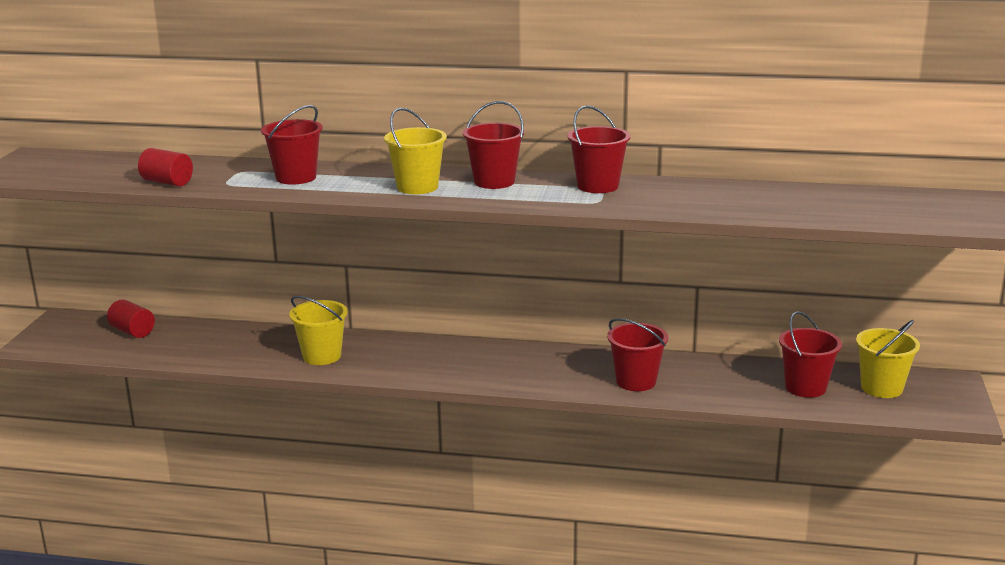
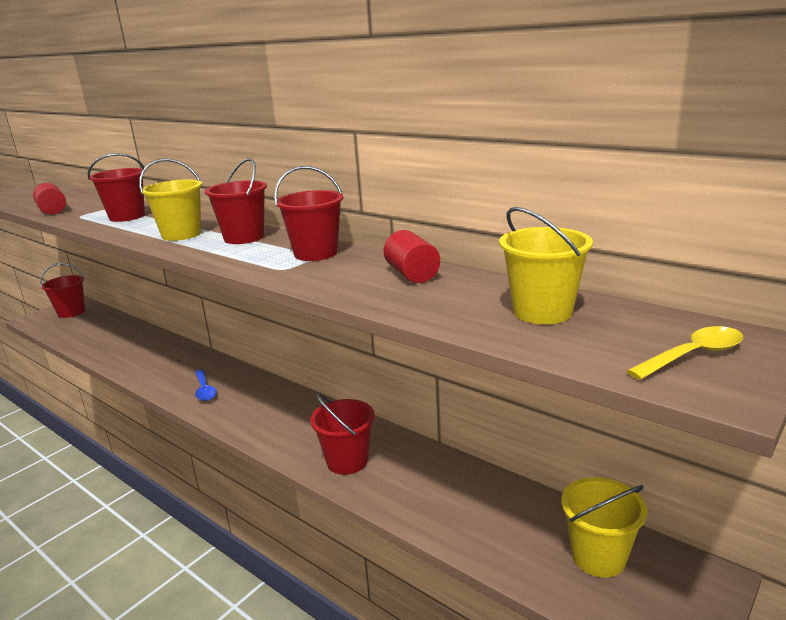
camera: 30 degrees right, 0 degrees up
red cylinder [107,299,155,338] -> red cylinder moved to [384,230,440,283]
yellow bucket [289,296,348,365] -> yellow bucket moved to [499,207,593,324]
red bucket [779,311,842,398] -> red bucket moved to [40,263,85,318]
none -> blue spoon [195,370,217,401]
none -> yellow spoon [627,326,743,380]

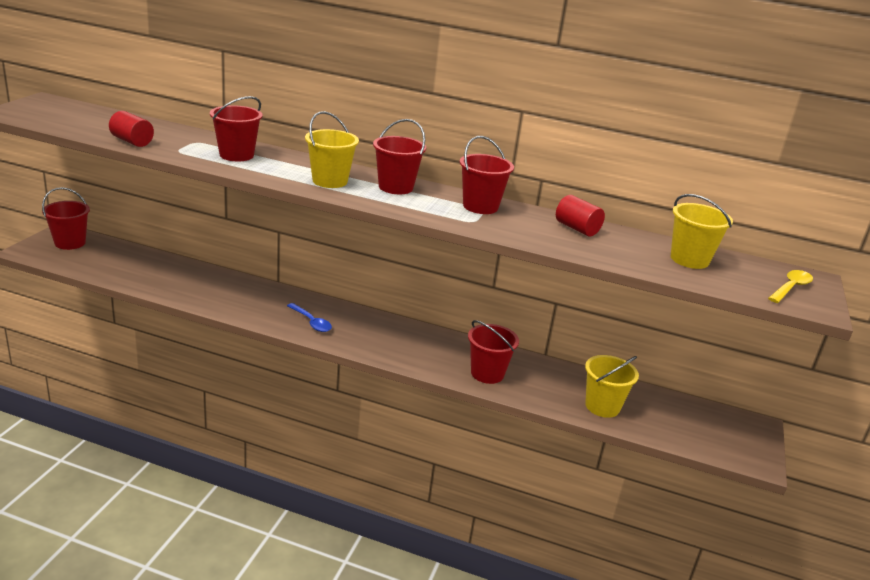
camera: 25 degrees left, 5 degrees up
yellow bucket [561,477,647,577] -> yellow bucket moved to [585,355,639,418]

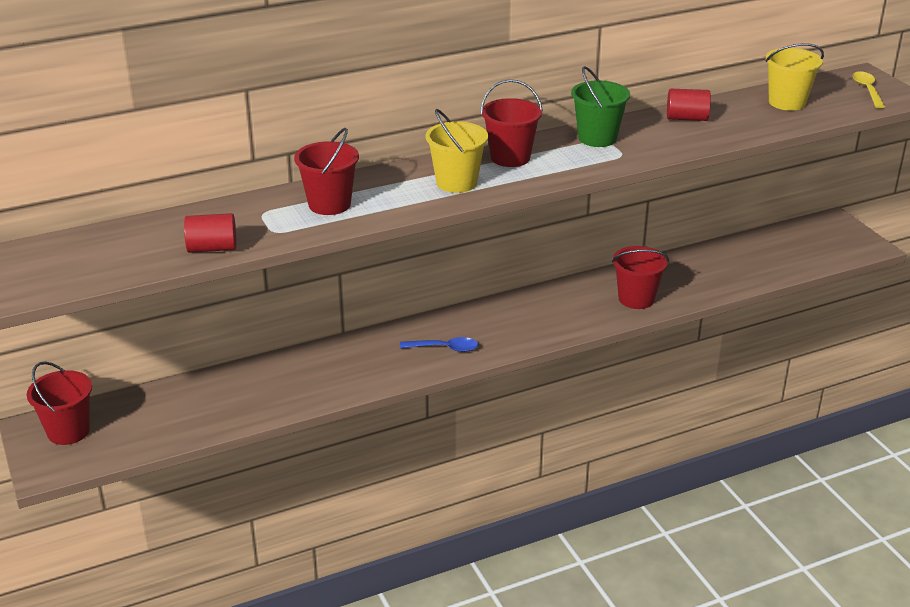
camera: 40 degrees left, 5 degrees up
red bucket [460,136,514,214] -> green bucket [571,66,630,147]
yellow bucket [585,355,639,418] -> none

